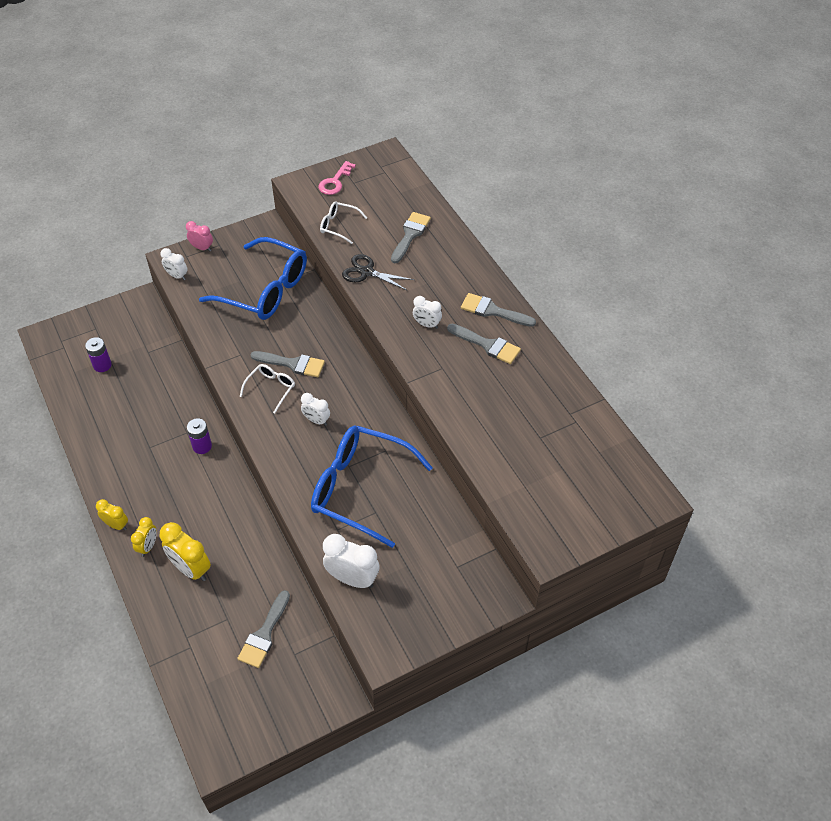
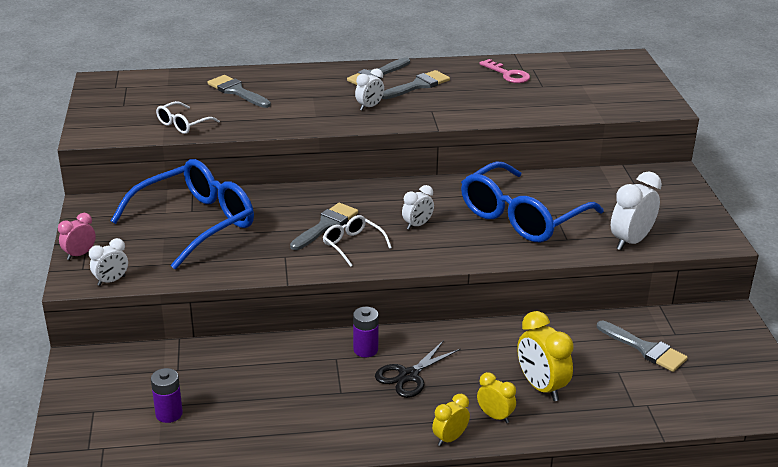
camera: 70 degrees left, 20 degrees down
yellow clock [160,522,211,581] -> yellow clock turned 90 degrees clockwise [517,311,574,401]
pink key [318,161,356,195] -> pink key moved to [479,59,530,83]
black scissors [342,254,414,291] -> black scissors moved to [375,340,461,398]

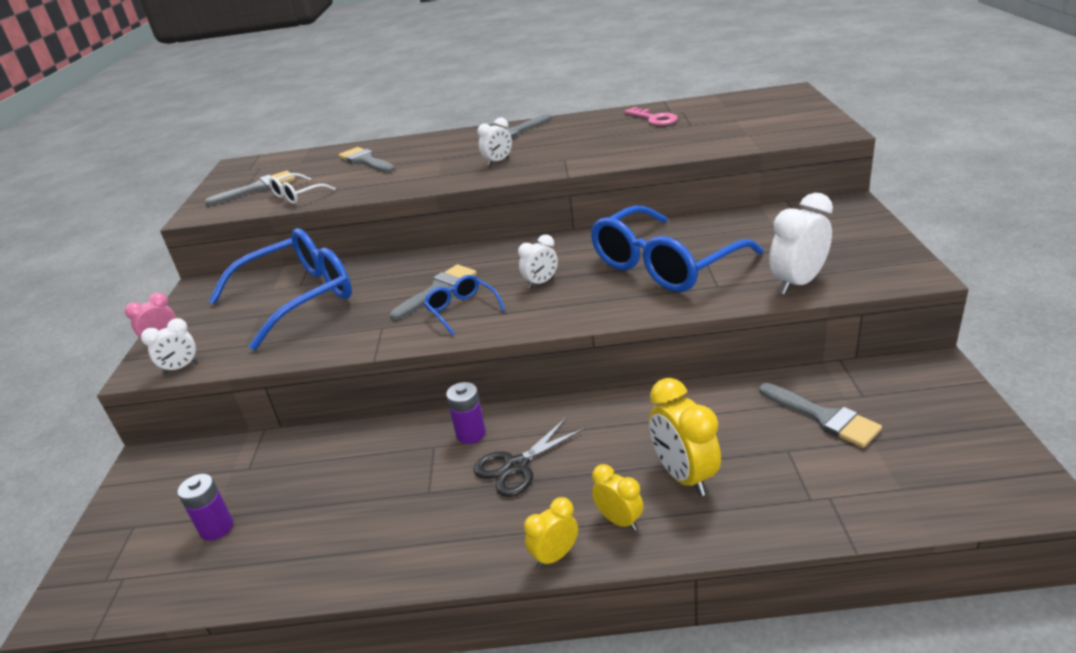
camera: 10 degrees right, 0 degrees up
white glasses [323,215,392,267] -> blue glasses [424,275,505,335]
grey brush [382,70,450,99] -> grey brush moved to [204,171,295,206]

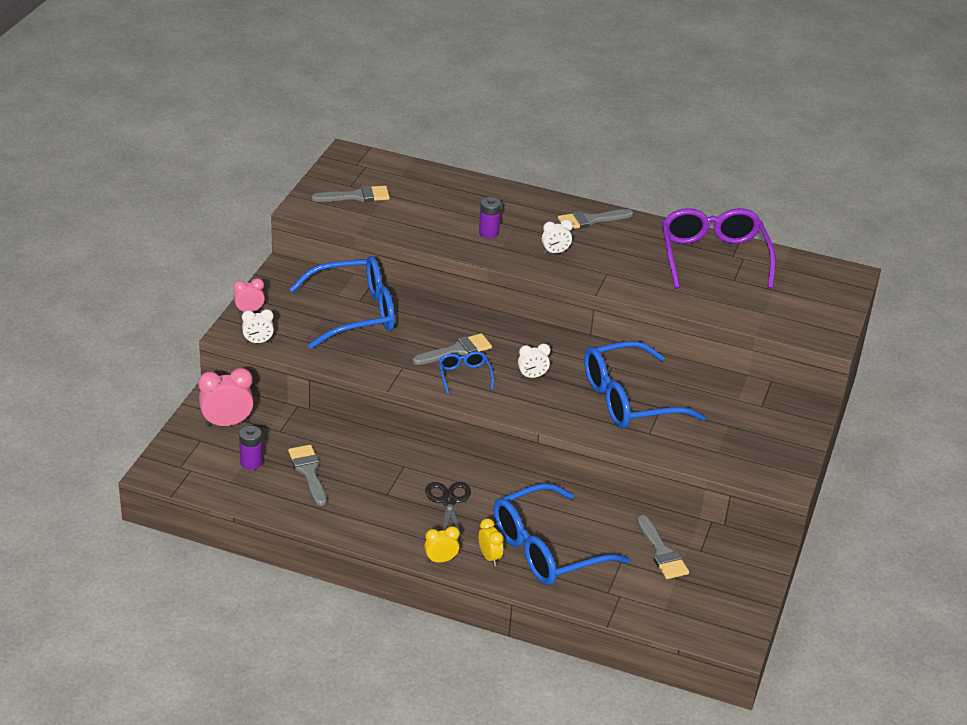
camera: 15 degrees right, 5 degrees up
white glasses [269,173,336,204] -> none
grey brush [339,147,395,173] -> grey brush moved to [288,445,326,506]
purple battery [446,382,486,444] -> purple battery moved to [479,197,501,238]
black scissors [473,418,585,497] -> black scissors turned 105 degrees clockwise [425,482,471,539]
pink key [624,107,678,126] -> purple glasses [662,208,776,289]
yellow clock [649,378,721,496] -> blue glasses [493,483,630,585]
white clock [769,193,833,295] -> none
none -> pink clock [198,368,254,427]

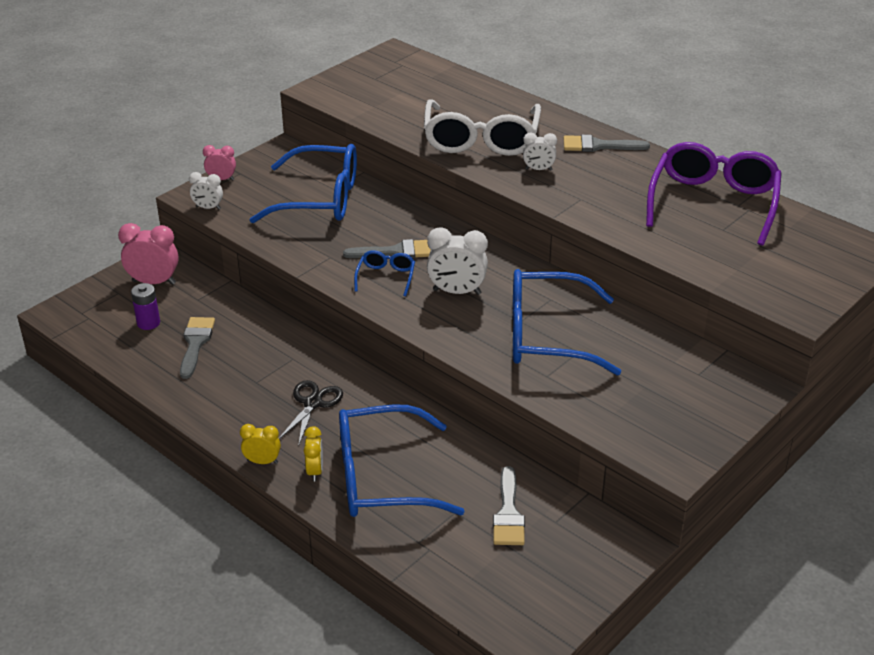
camera: 25 degrees right, 0 degrees up
grey brush [311,185,390,202] -> none
purple battery [479,197,501,238] -> white glasses [424,99,541,156]
white clock [518,344,550,378] -> white clock [427,227,488,295], size x1.68

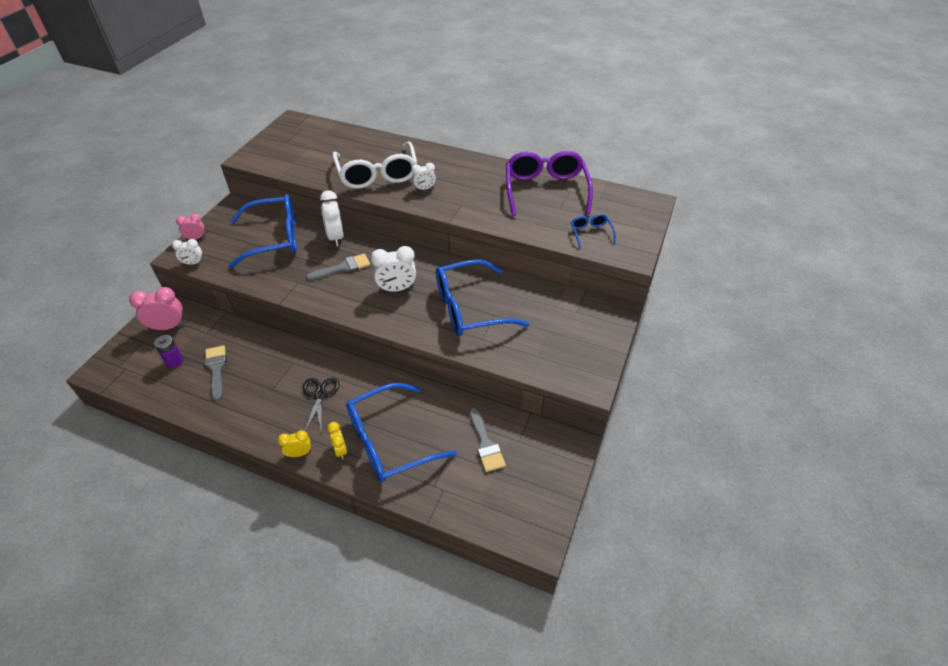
camera: 20 degrees left, 10 degrees up
blue glasses [354,250,415,297] -> blue glasses moved to [571,214,616,249]
grey brush [564,135,650,152] -> none
none -> white clock [320,190,344,247]

